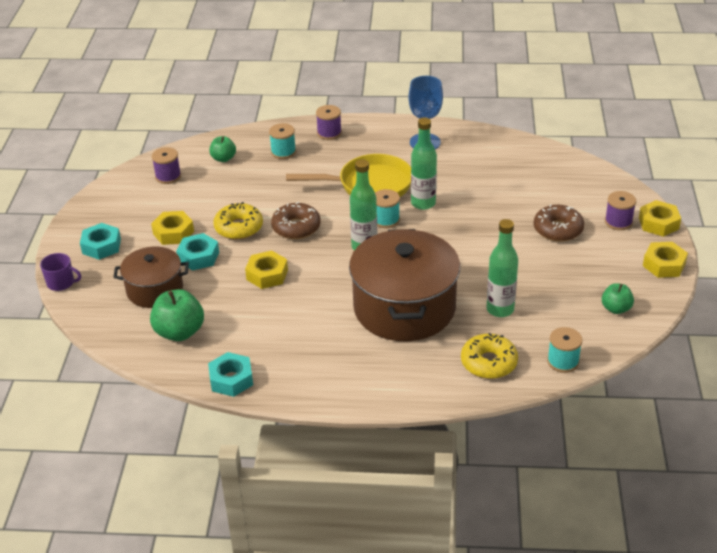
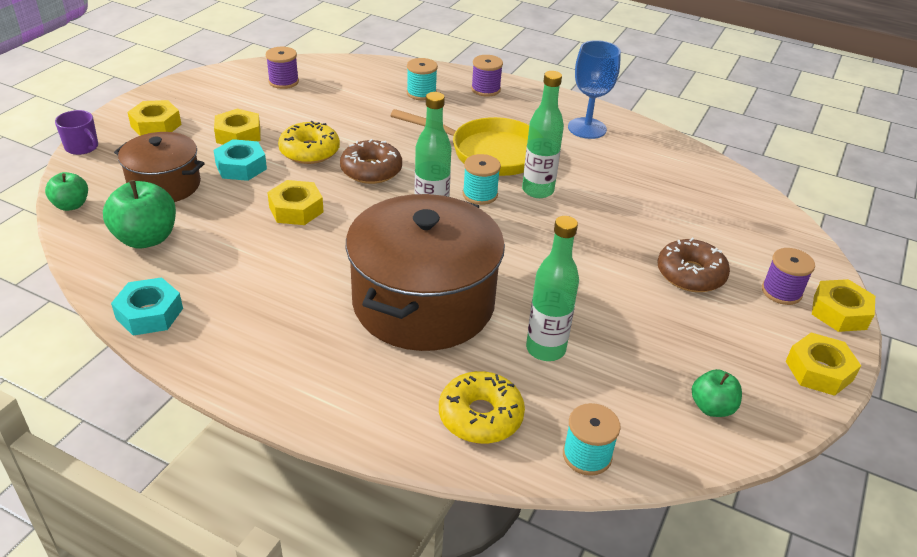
camera: 20 degrees right, 0 degrees up
turquoise nut [80,223,121,260] -> yellow nut [127,100,182,136]
green apple [209,136,236,162] -> green apple moved to [45,172,88,211]

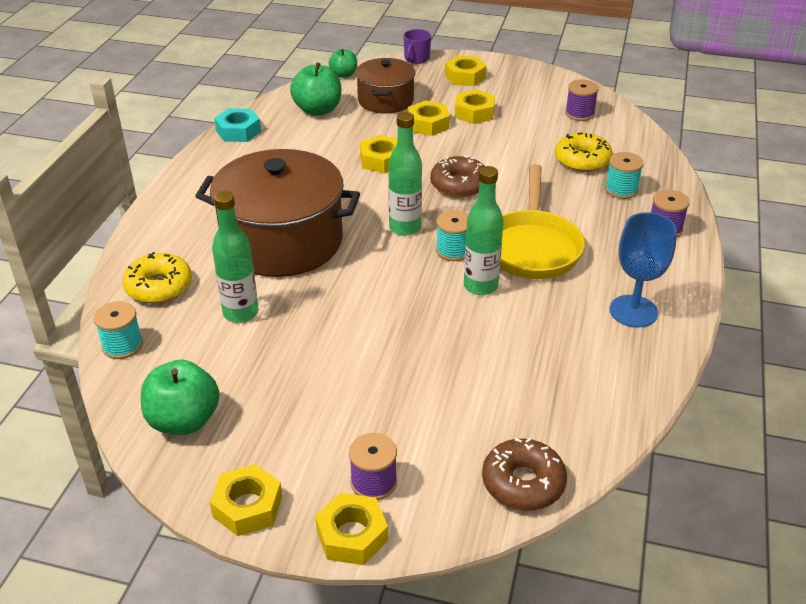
camera: 80 degrees right, 0 degrees up
turquoise nut [213,139,267,181] -> yellow nut [408,100,450,136]
yellow donut [278,121,340,164] -> yellow donut moved to [555,133,613,172]
brown donut [658,238,730,292] -> brown donut moved to [482,438,567,511]
green apple [692,369,742,417] -> green apple [141,360,219,435], size x1.67

